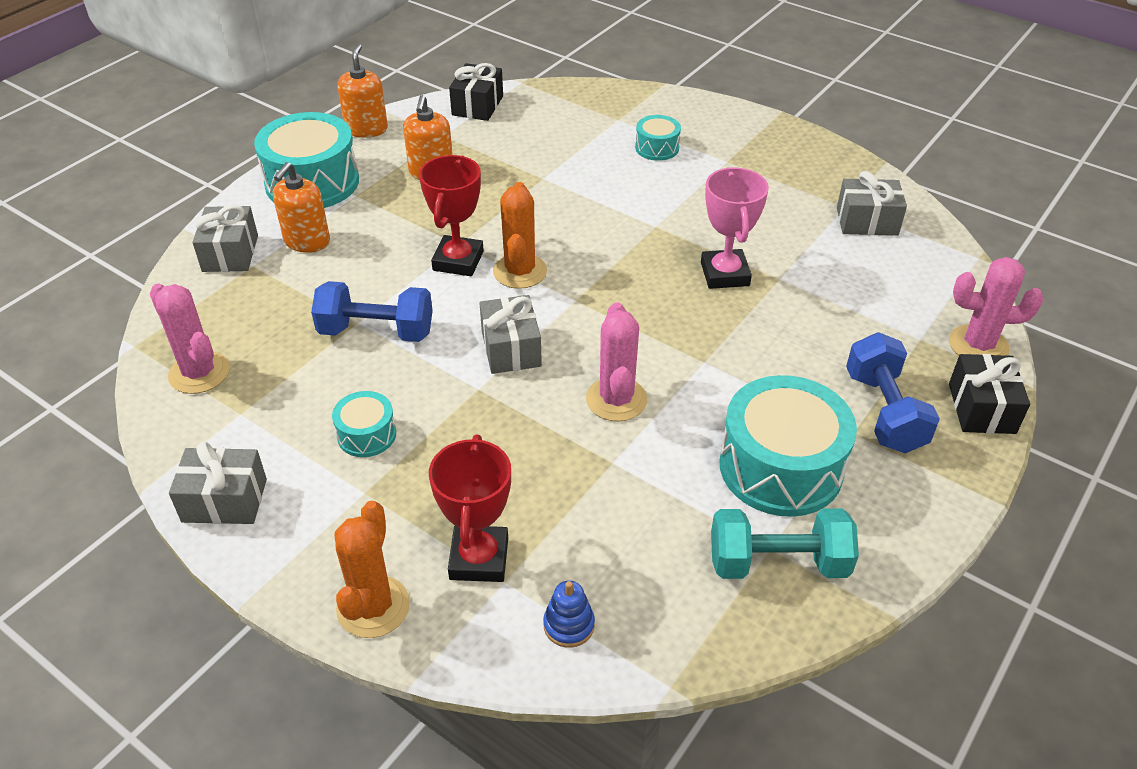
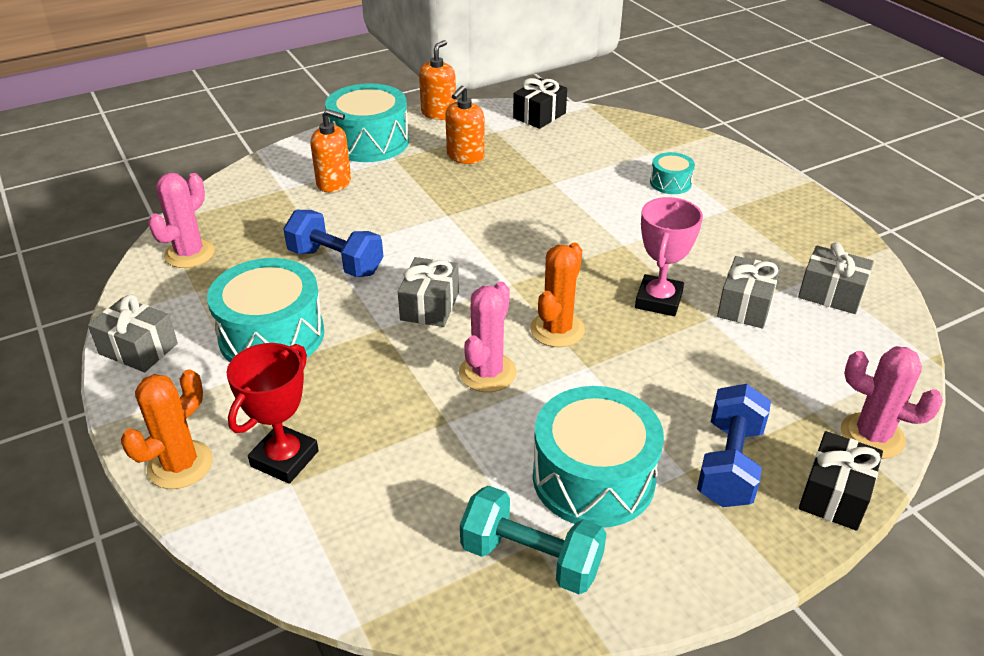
camera: 25 degrees right, 5 degrees down
pink cactus [150,283,230,394] -> pink cactus turned 45 degrees clockwise [148,173,215,268]
grey gift [192,205,258,272] -> grey gift moved to [717,256,781,328]
orange soap dispenser [273,162,330,253] -> orange soap dispenser turned 120 degrees counterclockwise [310,109,351,192]
turquoise drum [332,391,396,457] -> turquoise drum [207,258,324,362], size x2.03
red trophy [419,155,484,276] -> none
orange cactus [493,182,547,289] -> orange cactus moved to [530,243,585,347]
blue stacking toy [543,580,595,648] -> none

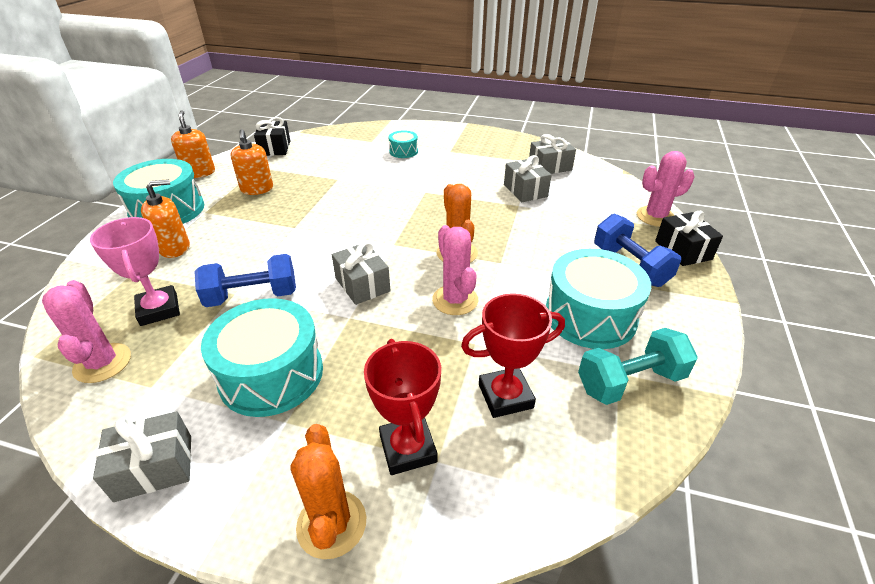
camera: 45 degrees left, 0 degrees up
pink trophy [635,197,703,316] -> pink trophy moved to [90,217,180,326]
none -> red trophy [461,293,565,418]

